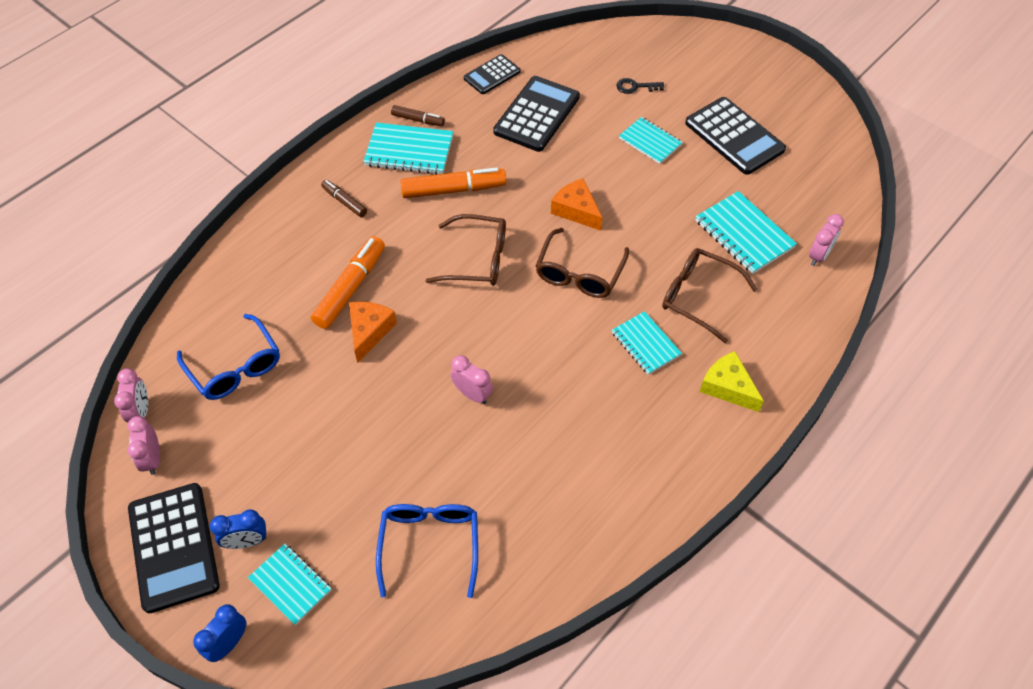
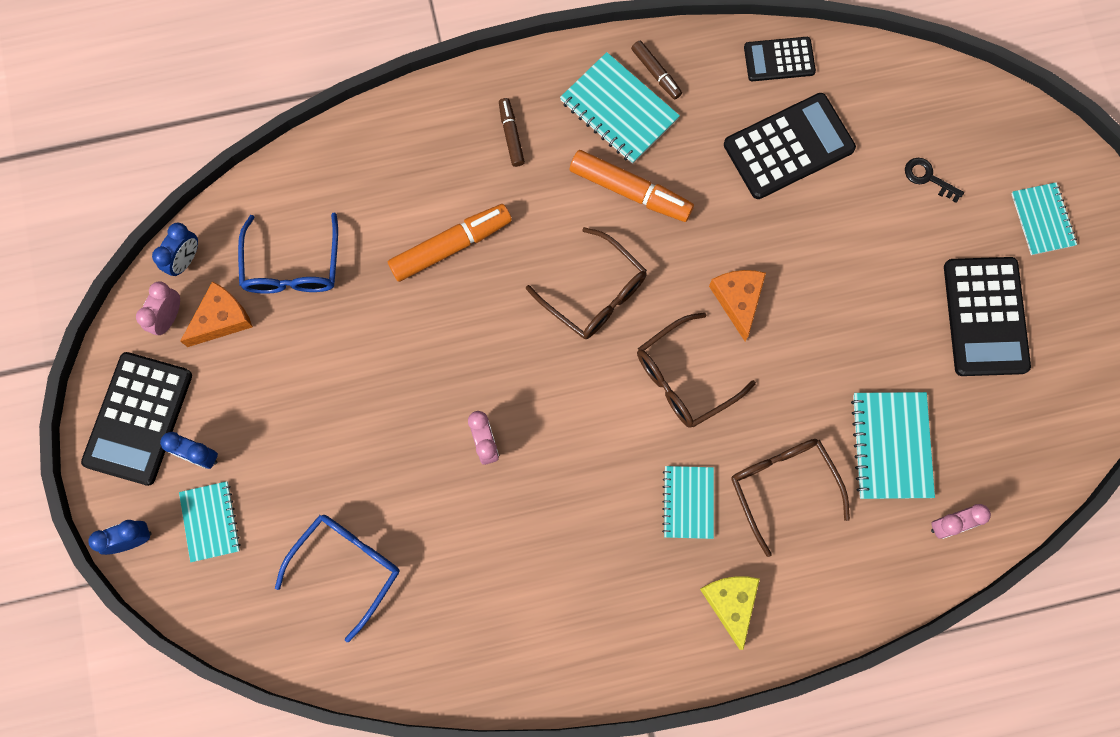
camera: 35 degrees right, 20 degrees up
pink clock [114,369,148,422] -> blue clock [152,223,198,276]
orange cheese [349,302,397,363] -> orange cheese moved to [180,281,253,347]
turquoise notebook [619,117,683,164] -> turquoise notebook moved to [1011,182,1077,255]

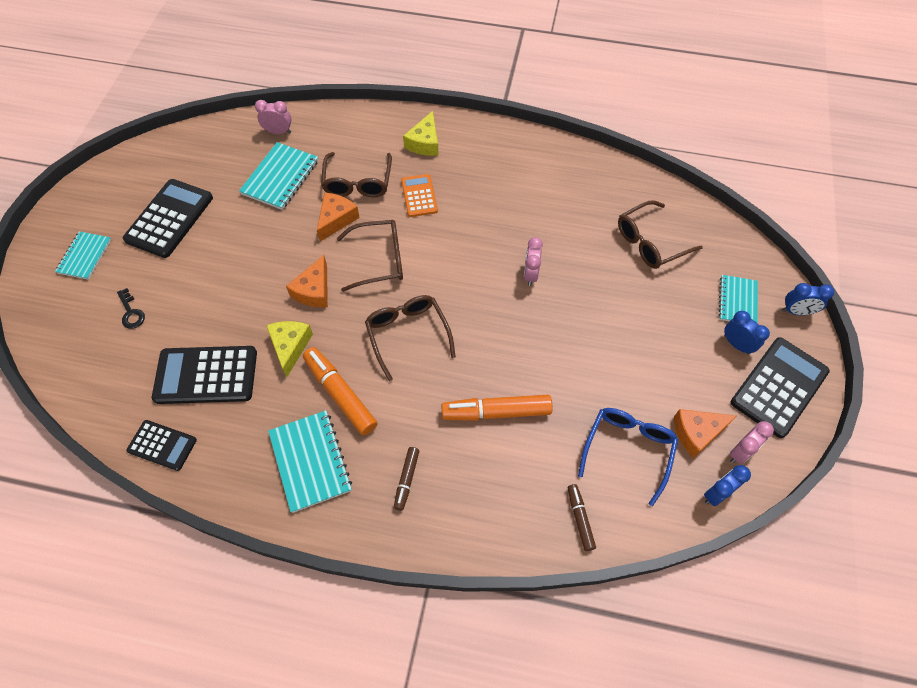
camera: 155 degrees left, 15 degrees down
blue glasses [275,515,399,642] -> brown glasses [618,200,703,269]
brown marker [631,41,682,99] -> brown marker moved to [568,484,596,551]
turquoise notebook [662,466,714,539] -> orange calculator [401,174,438,217]
none -> yellow cheese [266,321,313,377]
none -> orange cheese [317,192,360,241]

